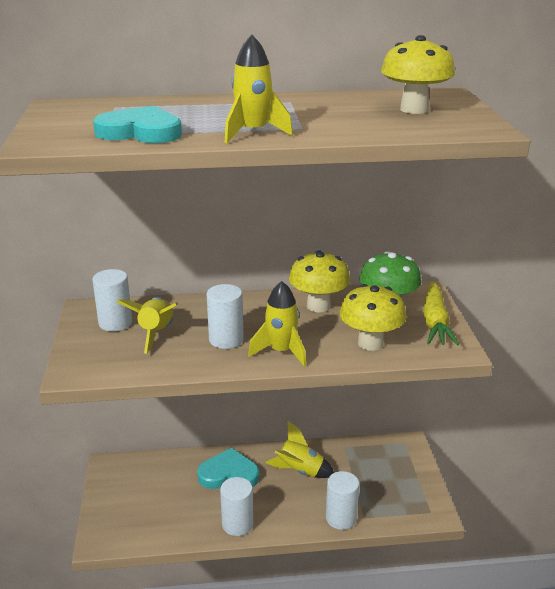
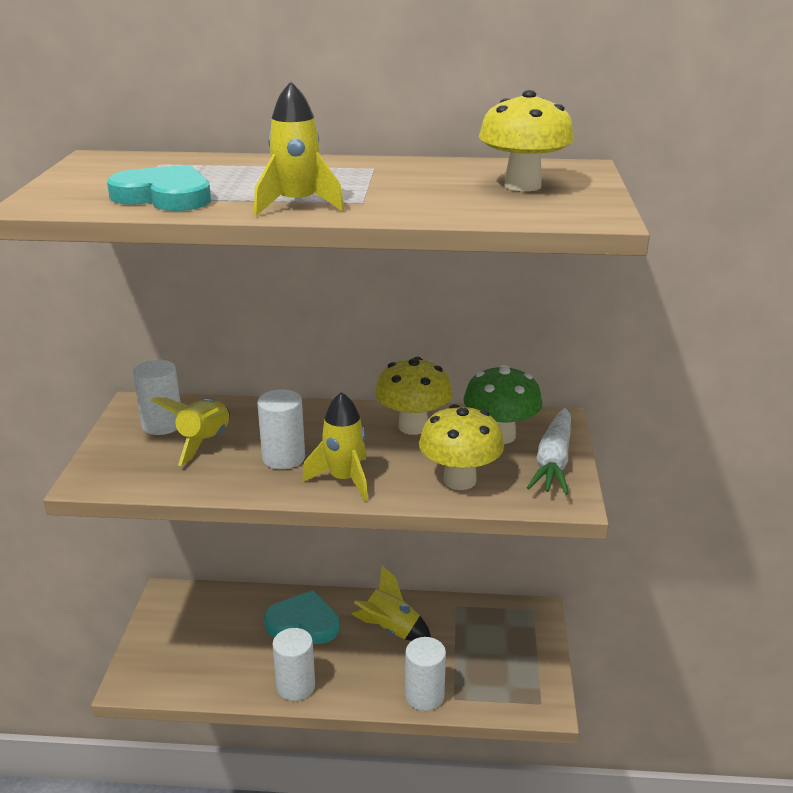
camera: 10 degrees right, 0 degrees up
yellow carrot [423,281,459,346] -> white carrot [527,408,571,495]

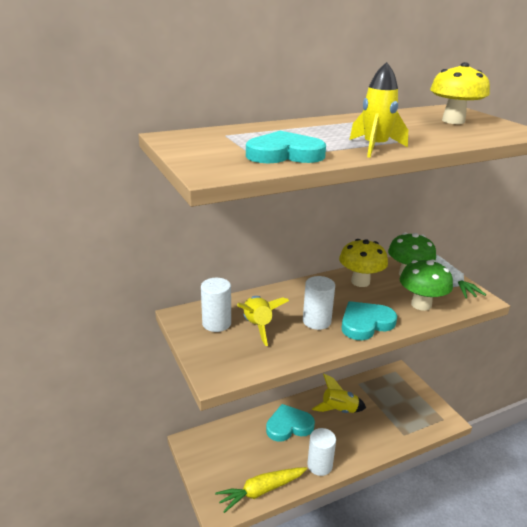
camera: 30 degrees left, 0 degrees up
yellow rocket [302,392,368,501] -> turquoise heart [342,301,397,340]
white cylinder [405,637,446,711] -> none
yellow mushroom [419,404,504,490] -> green mushroom [400,260,453,311]
none -> yellow carrot [215,467,307,513]

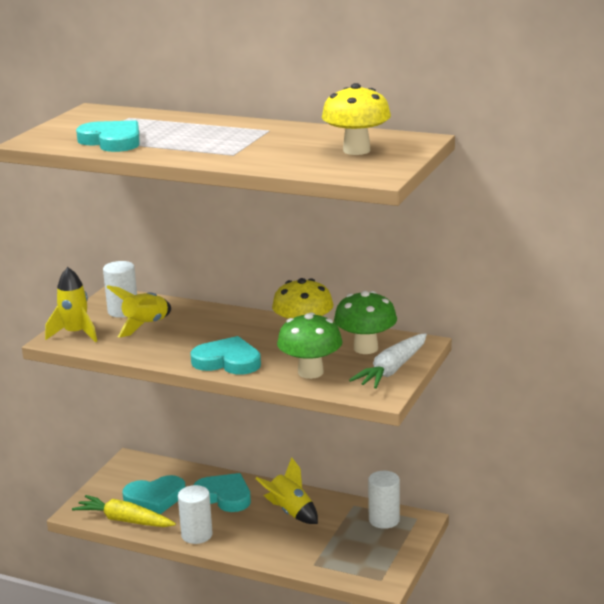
camera: 50 degrees right, 5 degrees down
white cylinder [303,276,335,330] -> white cylinder moved to [368,471,400,529]
yellow rocket [349,62,408,158] -> yellow rocket moved to [45,267,97,342]
none -> turquoise heart [122,475,186,514]

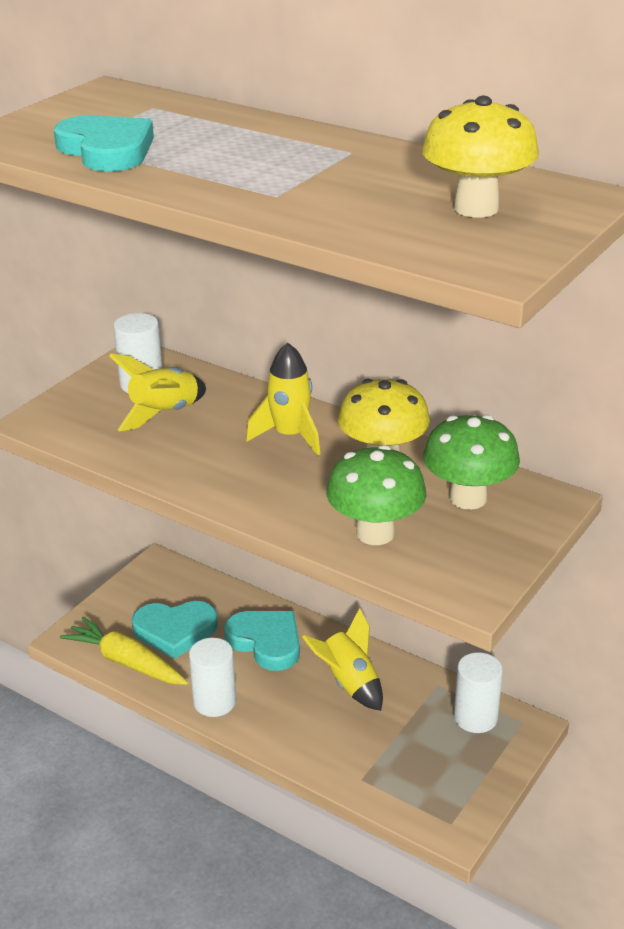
camera: 10 degrees right, 10 degrees up
yellow rocket [45,267,97,342] -> yellow rocket moved to [246,343,320,456]
turquoise heart [190,336,261,374] -> none
white carrot [349,333,427,389] -> none

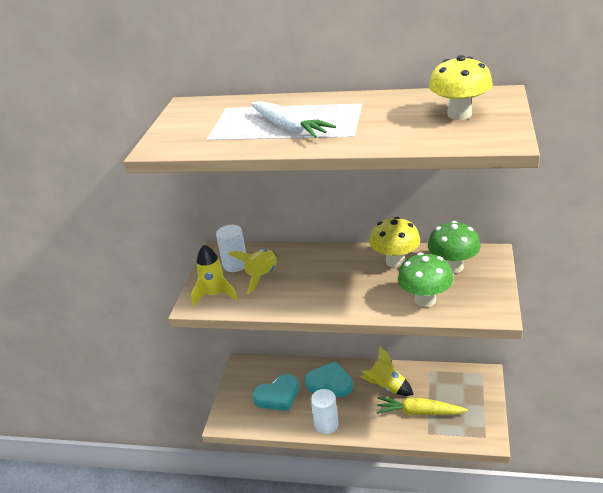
camera: 20 degrees left, 0 degrees up
turquoise heart [54,115,154,171] -> none
yellow carrot [60,616,188,685] -> yellow carrot moved to [376,397,468,415]
yellow rocket [246,343,320,456] -> yellow rocket moved to [191,245,238,306]
white cylinder [454,652,503,733] -> none
none -> white carrot [251,101,336,138]

